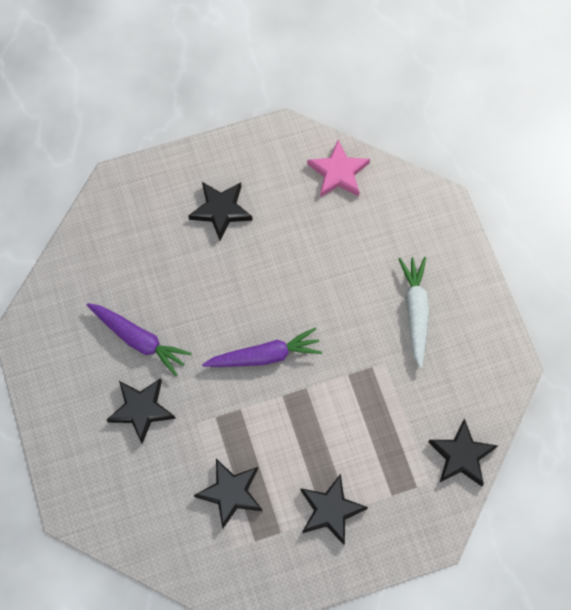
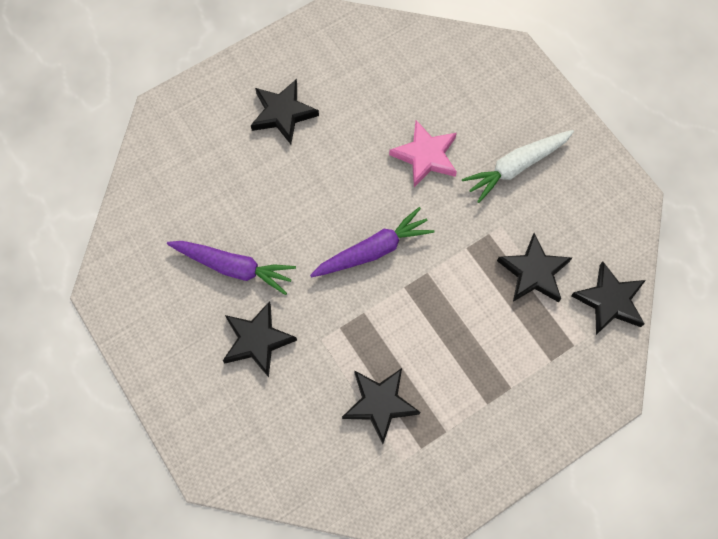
camera: 15 degrees left, 0 degrees up
black star [300,474,368,545] -> black star moved to [497,233,572,302]
pink star [307,140,370,197] -> pink star moved to [389,120,457,187]
white carrot [399,257,430,369] -> white carrot turned 105 degrees counterclockwise [462,130,574,203]

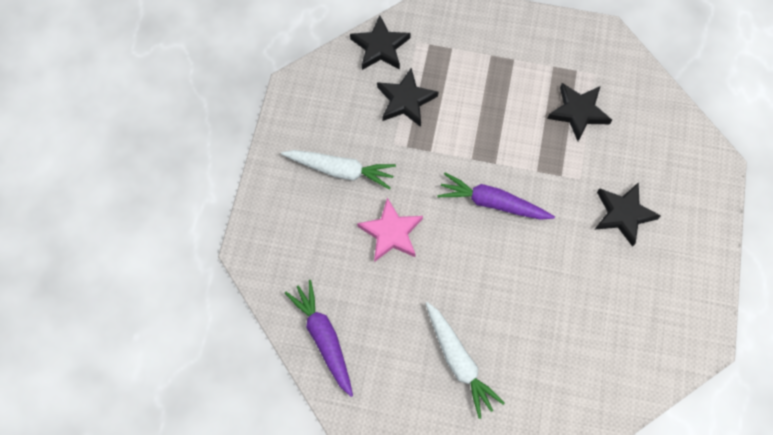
camera: 135 degrees left, 0 degrees up
purple carrot [167,241,296,295] -> purple carrot moved to [285,280,353,397]
black star [251,79,319,144] -> white carrot [426,302,505,419]

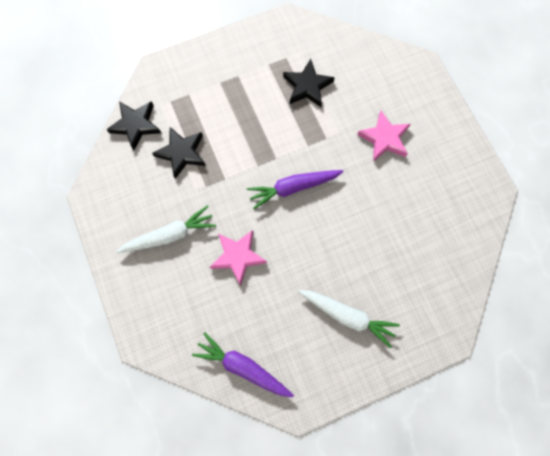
camera: 35 degrees left, 5 degrees up
black star [594,182,661,247] -> pink star [357,111,410,161]

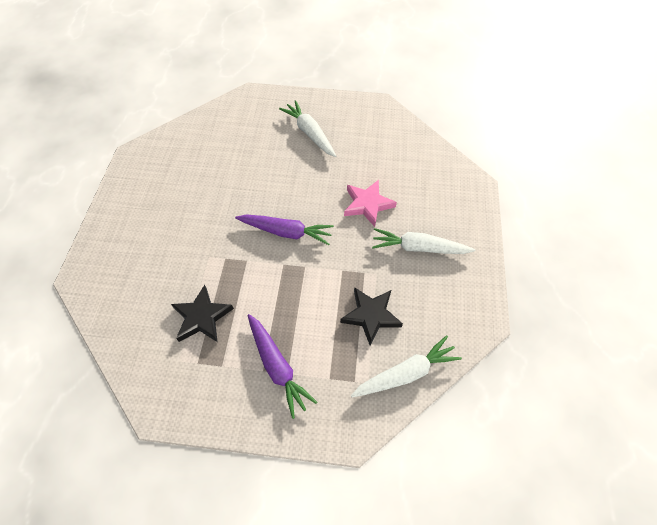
camera: 150 degrees left, 15 degrees down
black star [106,101,161,150] -> white carrot [351,335,462,397]
purple carrot [192,332,294,397] -> purple carrot moved to [248,314,317,419]
pink star [357,111,410,161] -> none

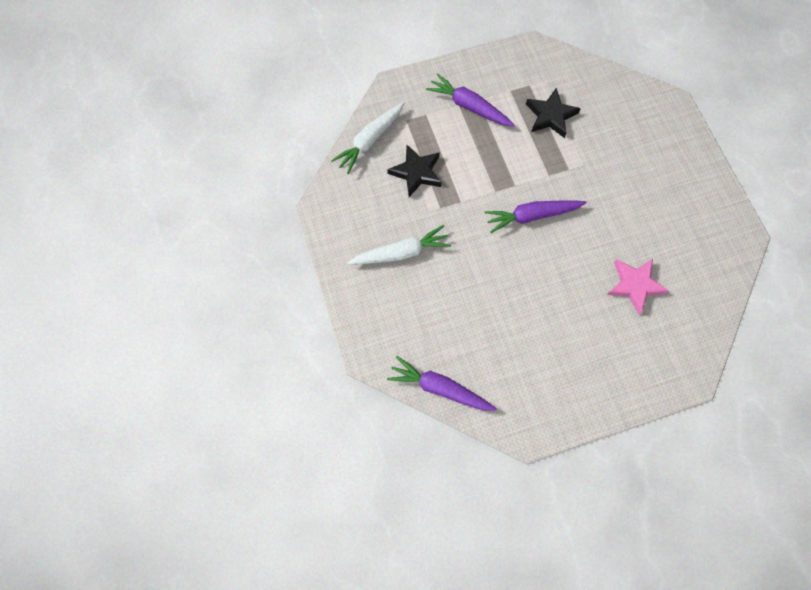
camera: 155 degrees right, 10 degrees up
white carrot [279,100,336,157] -> none
pink star [344,180,397,227] -> pink star moved to [607,259,669,315]
none -> purple carrot [387,356,497,411]

